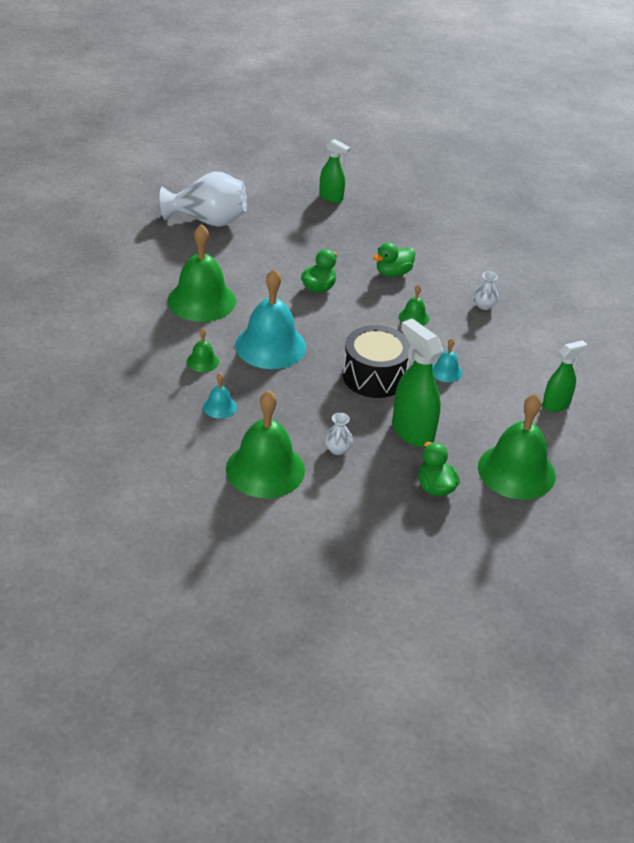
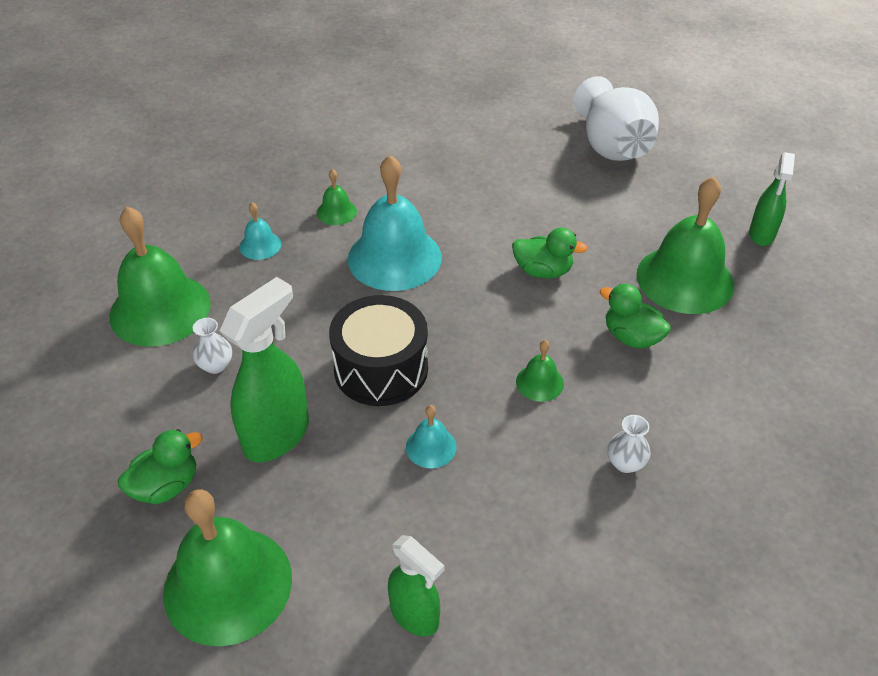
camera: 75 degrees right, 5 degrees up
green bell [167,224,236,322] -> green bell moved to [637,176,734,314]

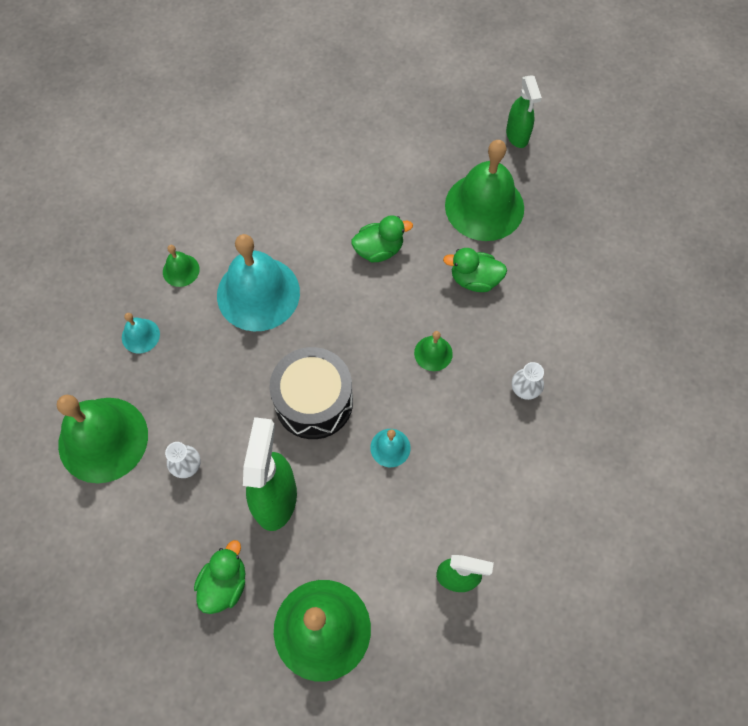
camera: 30 degrees left, 20 degrees up
white vase [574,76,659,161] -> none

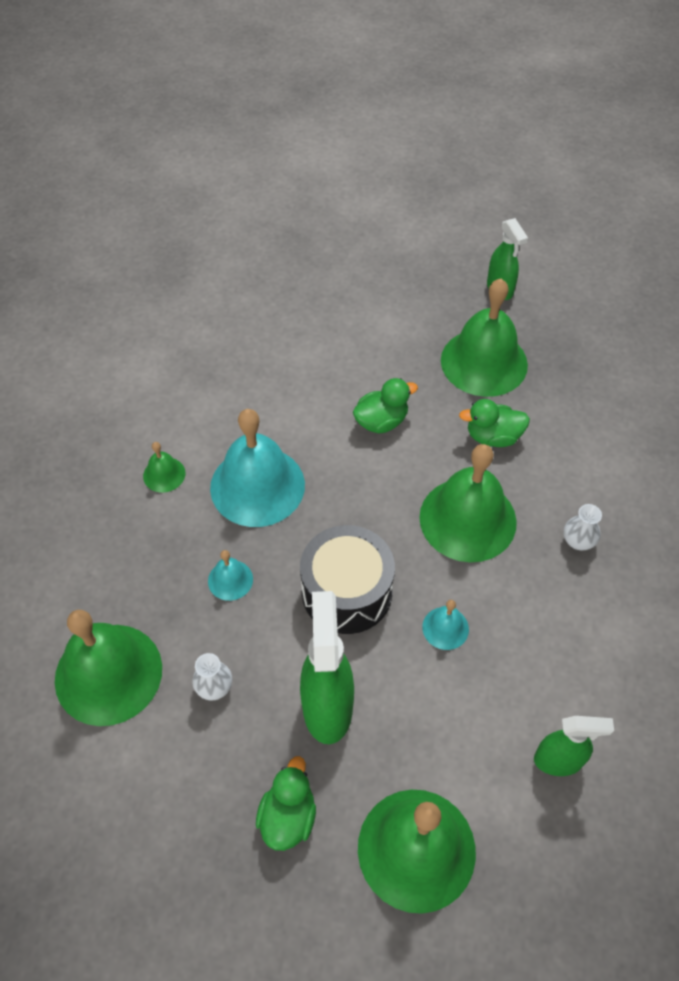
camera: 10 degrees left, 10 degrees down
turquoise bell [122,313,160,353] -> turquoise bell moved to [208,550,253,601]
green bell [414,331,453,371] -> green bell [419,444,517,562], size x2.23

